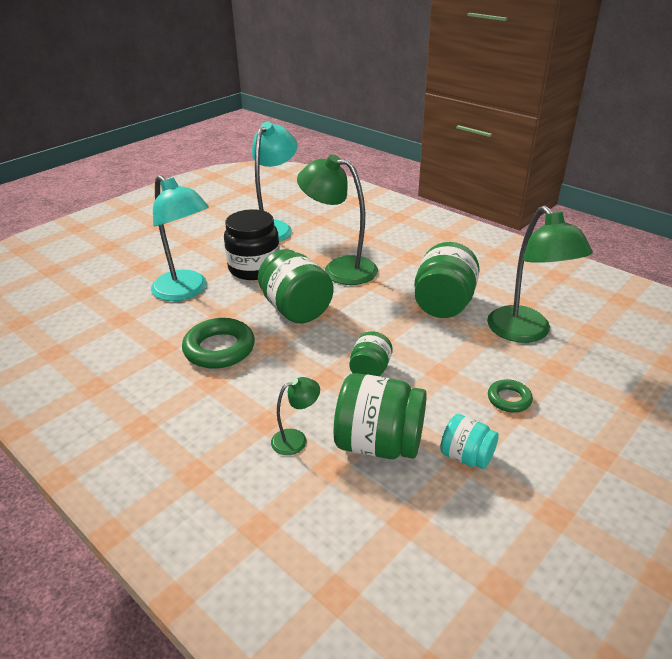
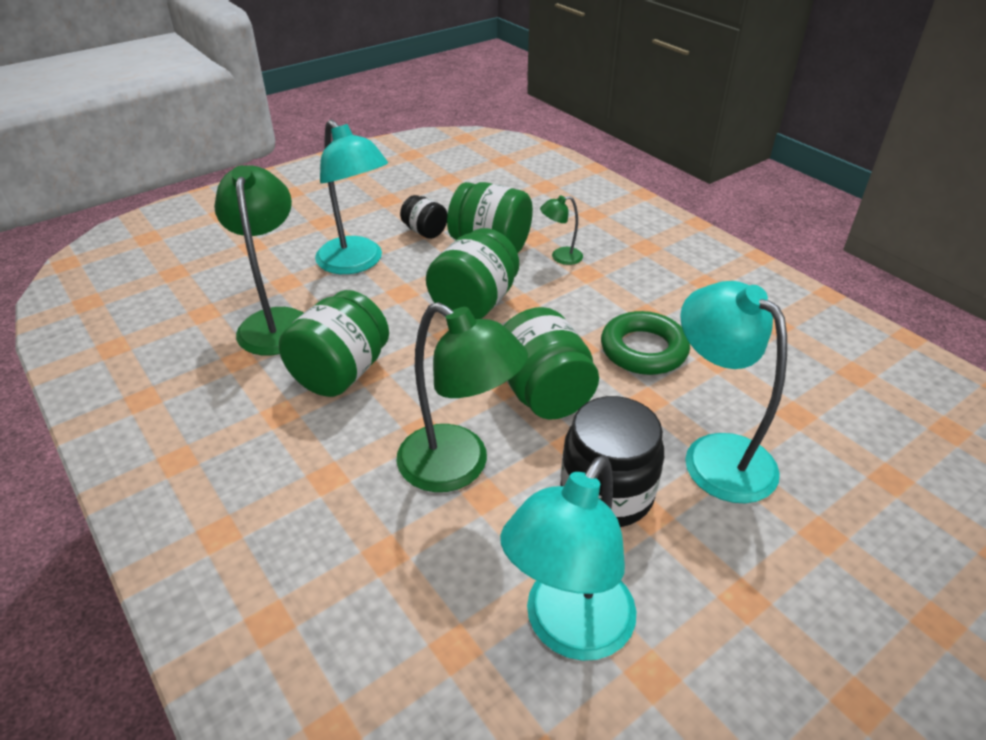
camera: 170 degrees left, 5 degrees up
green jar [349,331,393,376] -> green jar [426,228,519,319], size x1.78
turquoise jar [440,414,499,469] -> black jar [400,195,448,239]
green ring [488,379,533,413] -> turquoise lamp [315,119,388,274]

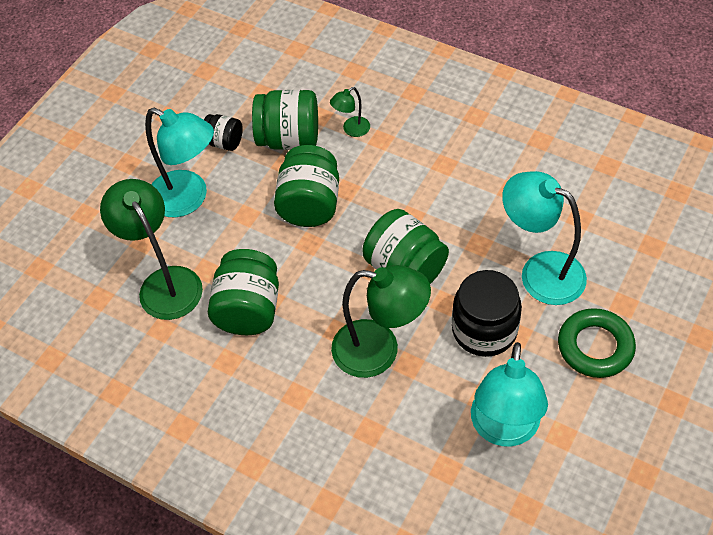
camera: 20 degrees left, 15 degrees up
green ring [601,311,690,375] -> green ring moved to [558,308,636,378]

